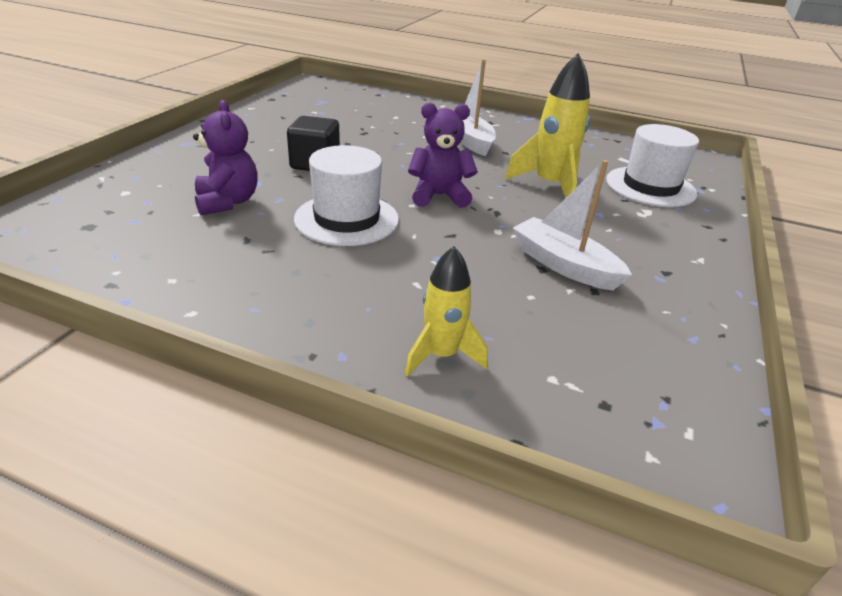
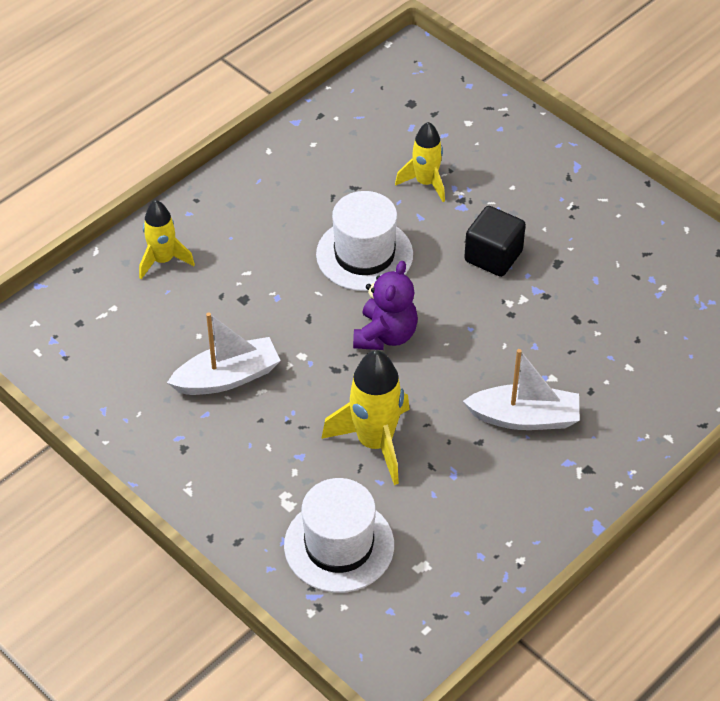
camera: 115 degrees right, 15 degrees up
purple teddy bear [193,100,258,215] -> yellow rocket [395,122,445,202]

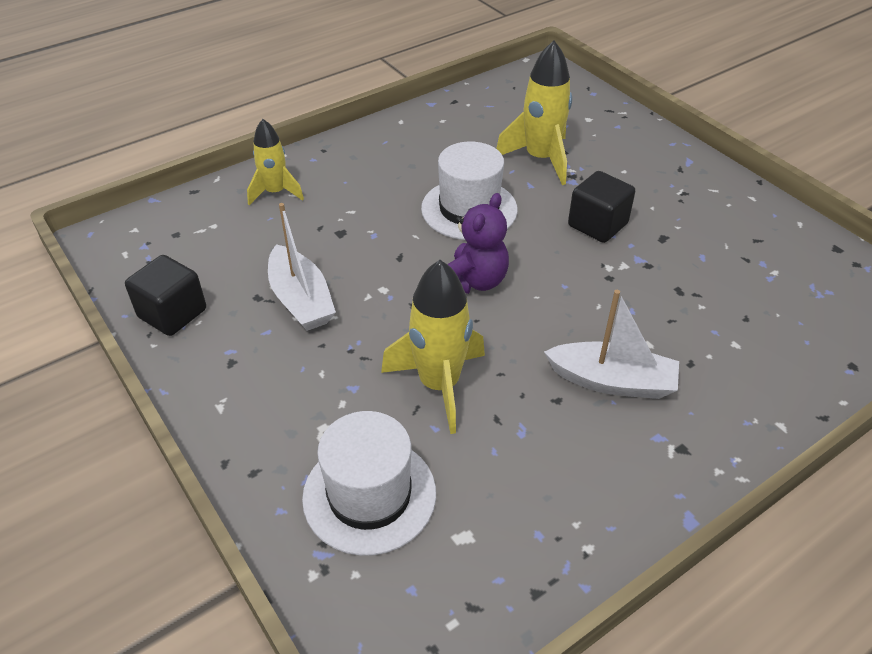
camera: 10 degrees right, 5 degrees down
white boat [167,312,281,395] -> white boat turned 75 degrees clockwise [268,203,336,331]
yellow rocket [395,122,445,202] -> yellow rocket [496,41,572,185], size x1.56
none -> black cube [125,255,206,336]

